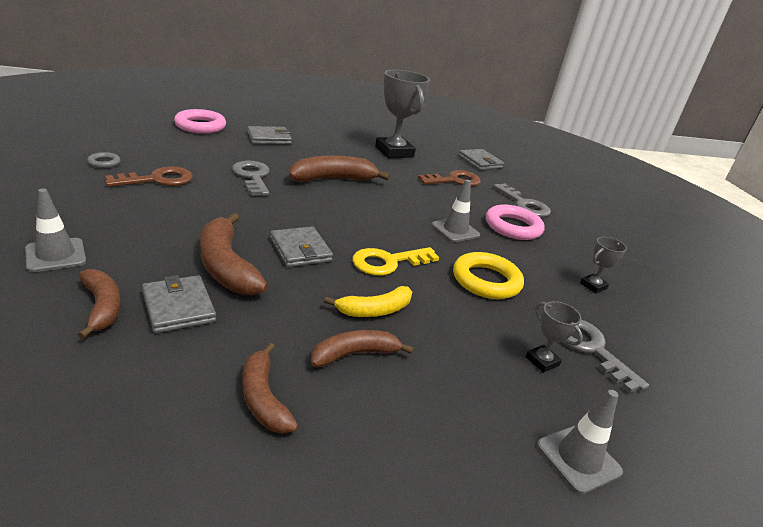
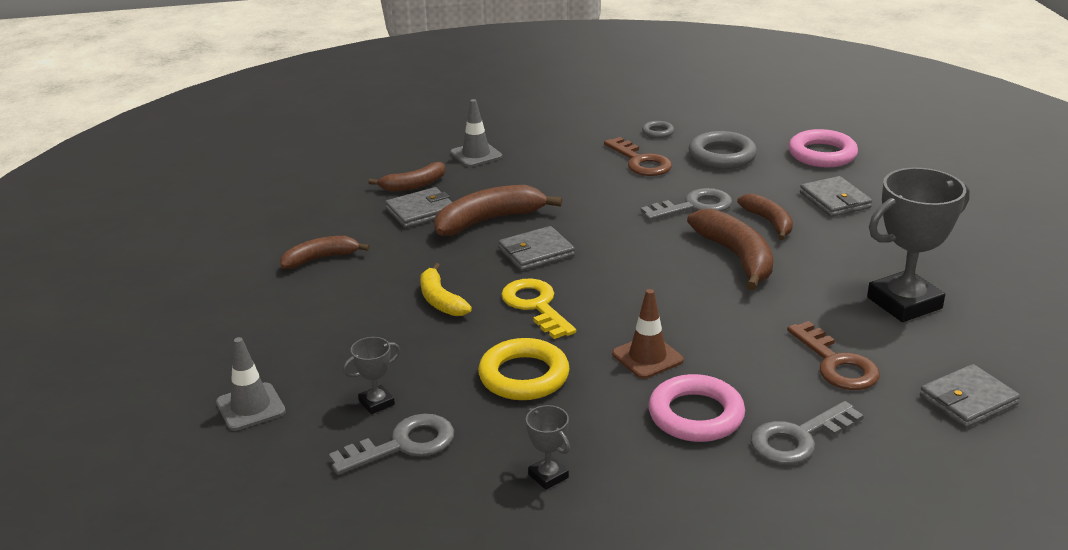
camera: 95 degrees right, 0 degrees up
brown banana [311,330,413,367] -> brown banana moved to [737,194,793,240]
grey traffic cone [431,180,480,242] -> brown traffic cone [612,289,684,379]
none -> grey ring [688,131,757,169]

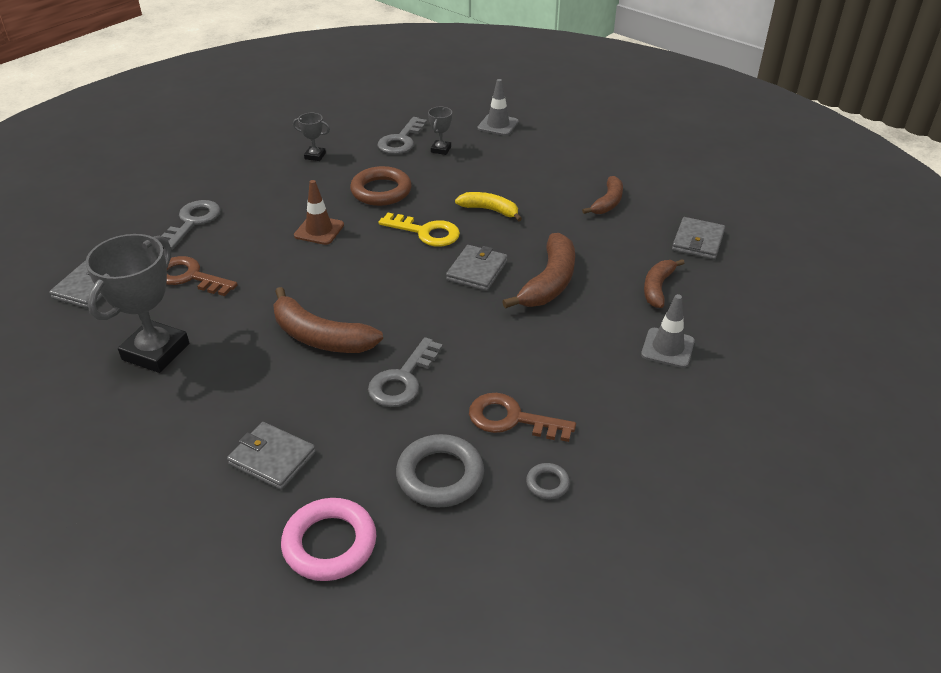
camera: 140 degrees right, 10 degrees up
grey wallet [385,187,452,228] -> grey wallet moved to [672,217,725,260]
yellow ring [478,338,570,400] -> brown ring [350,166,412,206]
pink ring [648,374,745,442] -> none
brown banana [737,194,793,240] -> none

